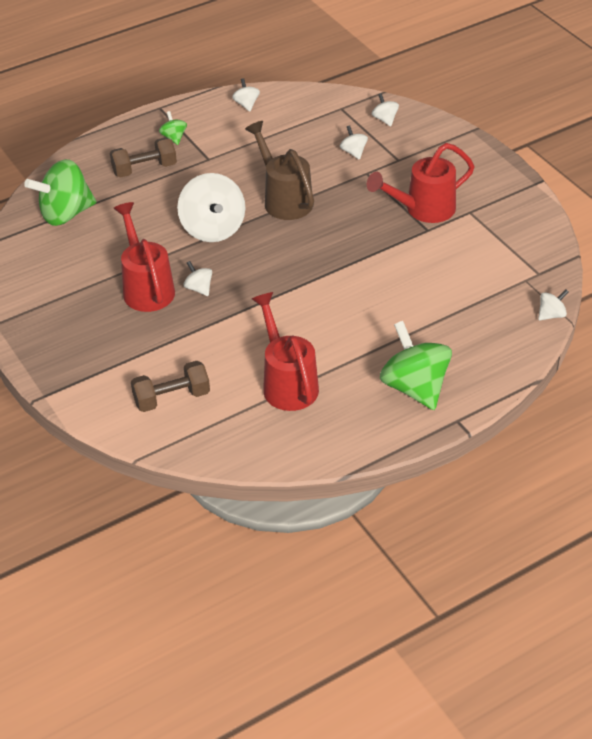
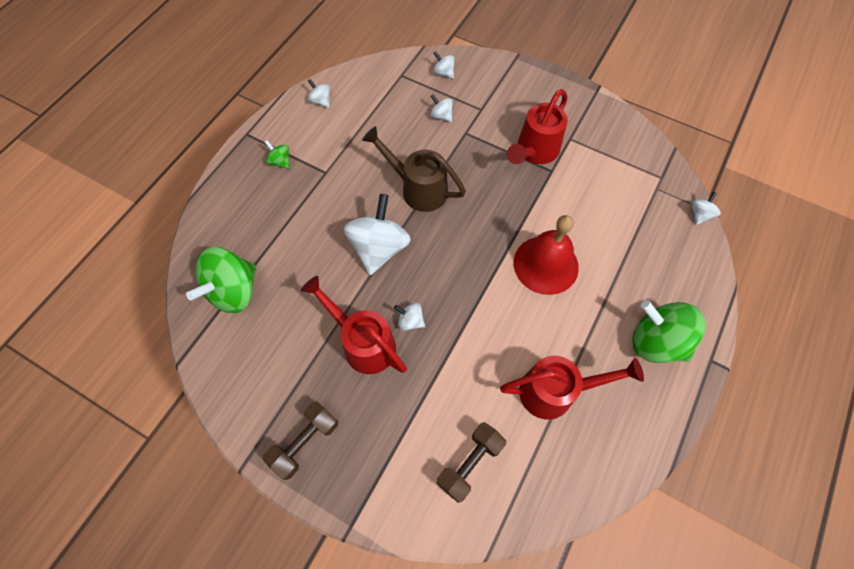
camera: 30 degrees left, 20 degrees up
brown dumbbell [110,137,177,178] -> brown dumbbell moved to [263,402,338,480]
white spinning top [177,173,246,242] -> white spinning top turned 120 degrees counterclockwise [344,194,411,275]
red watering can [252,292,319,411] -> red watering can turned 135 degrees clockwise [500,356,644,420]
none -> red bell [514,215,579,295]

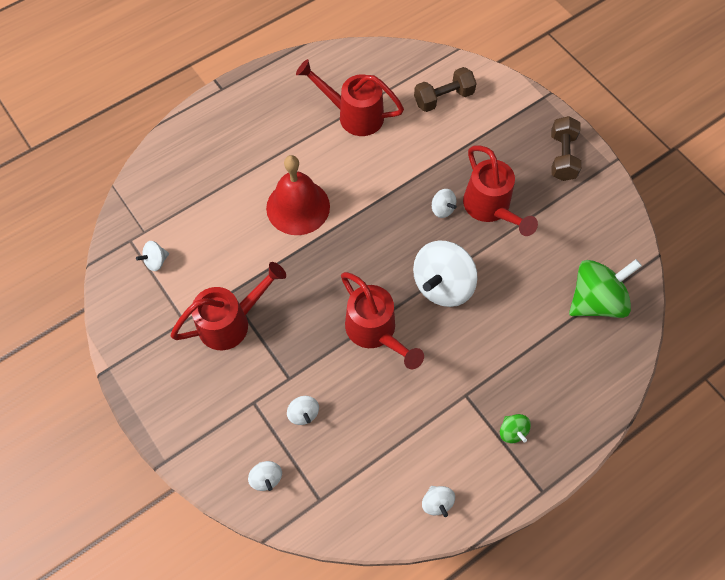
camera: 155 degrees left, 0 degrees up
brown dumbbell [263,402,338,480] -> brown dumbbell turned 60 degrees counterclockwise [551,116,581,181]
brown watering can [362,126,466,212] -> red watering can [341,272,424,369]
green spinning top [632,300,706,363] -> none
white spinning top [691,192,721,225] -> white spinning top moved to [136,241,169,271]

